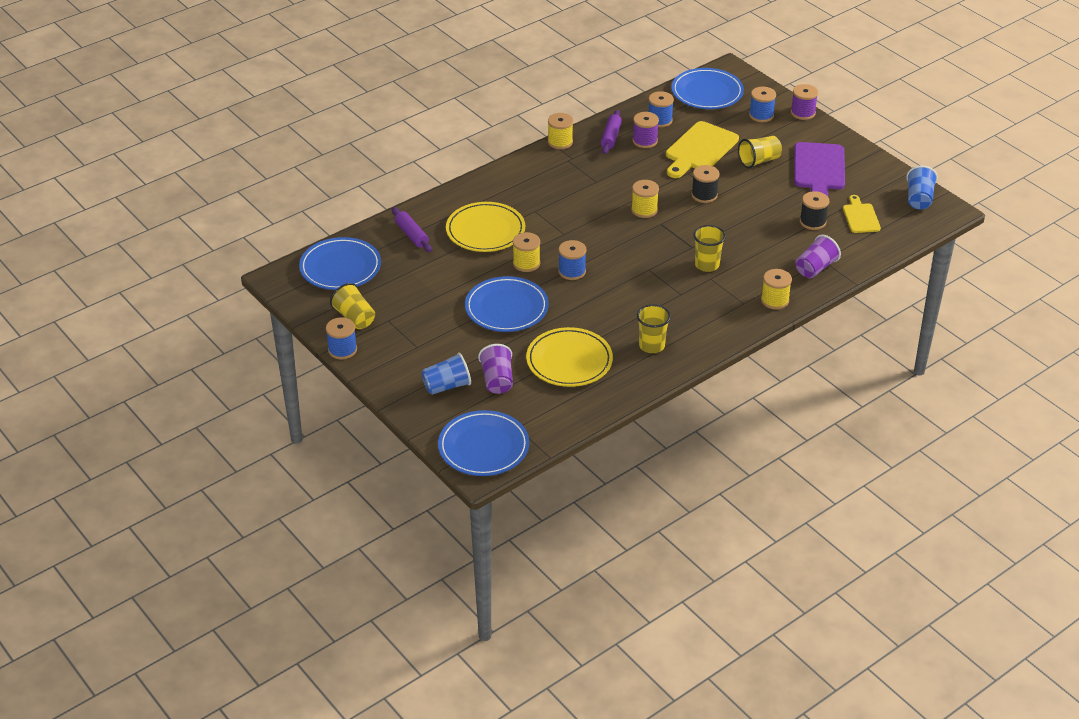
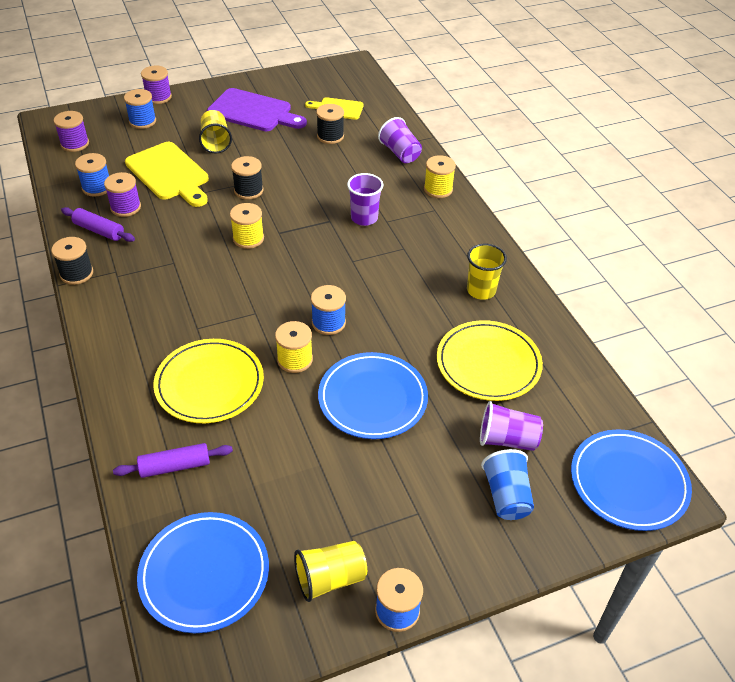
camera: 75 degrees left, 5 degrees up
yellow spool [548,113,573,149] -> black spool [51,237,93,285]
blue plate [671,68,744,109] -> purple spool [54,111,89,152]
yellow cup [693,225,726,272] -> purple cup [347,173,383,226]
blue cup [906,165,938,209] -> none

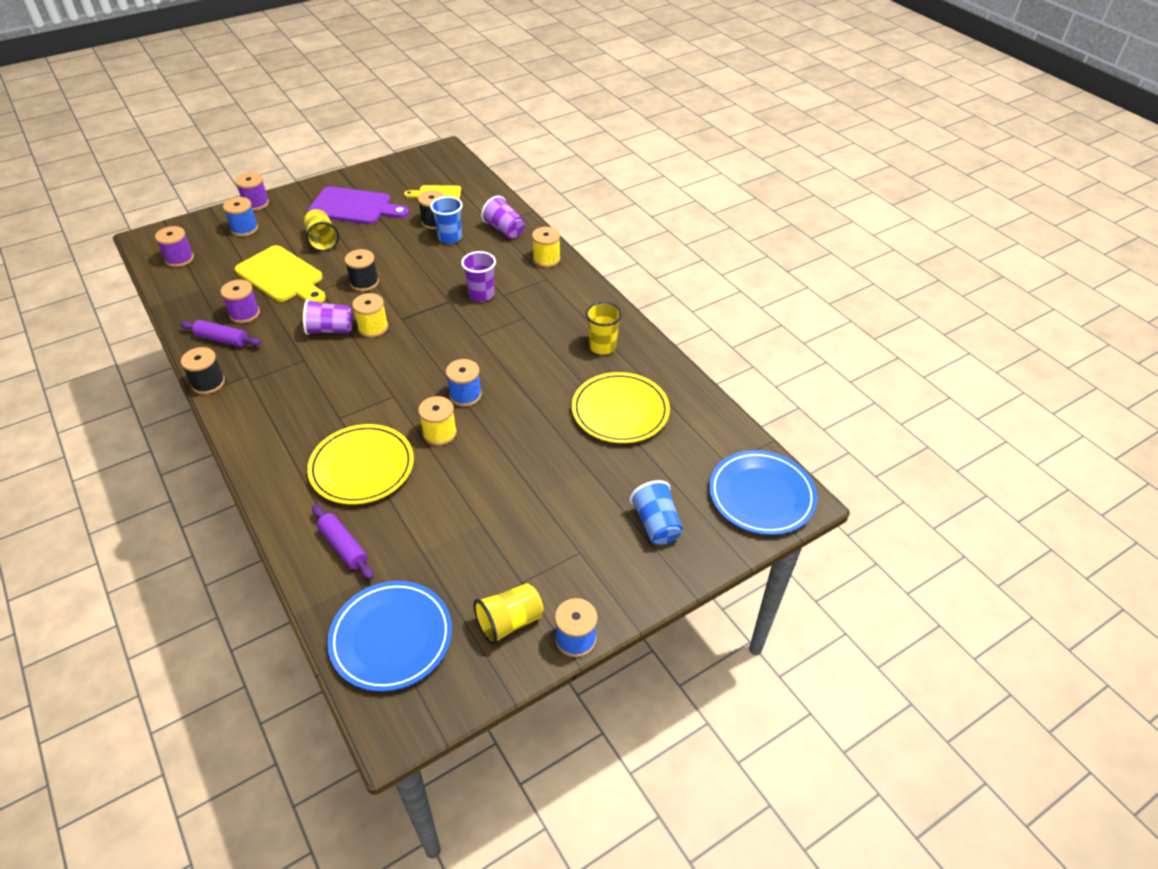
camera: 10 degrees left, 0 degrees up
blue spool [75,153,109,197] -> none
purple rolling pin [113,443,233,478] -> purple rolling pin turned 75 degrees clockwise [312,505,374,579]
blue plate [318,352,428,439] -> none
purple cup [480,401,543,451] -> purple cup moved to [303,299,353,335]
none -> blue cup [430,196,463,244]

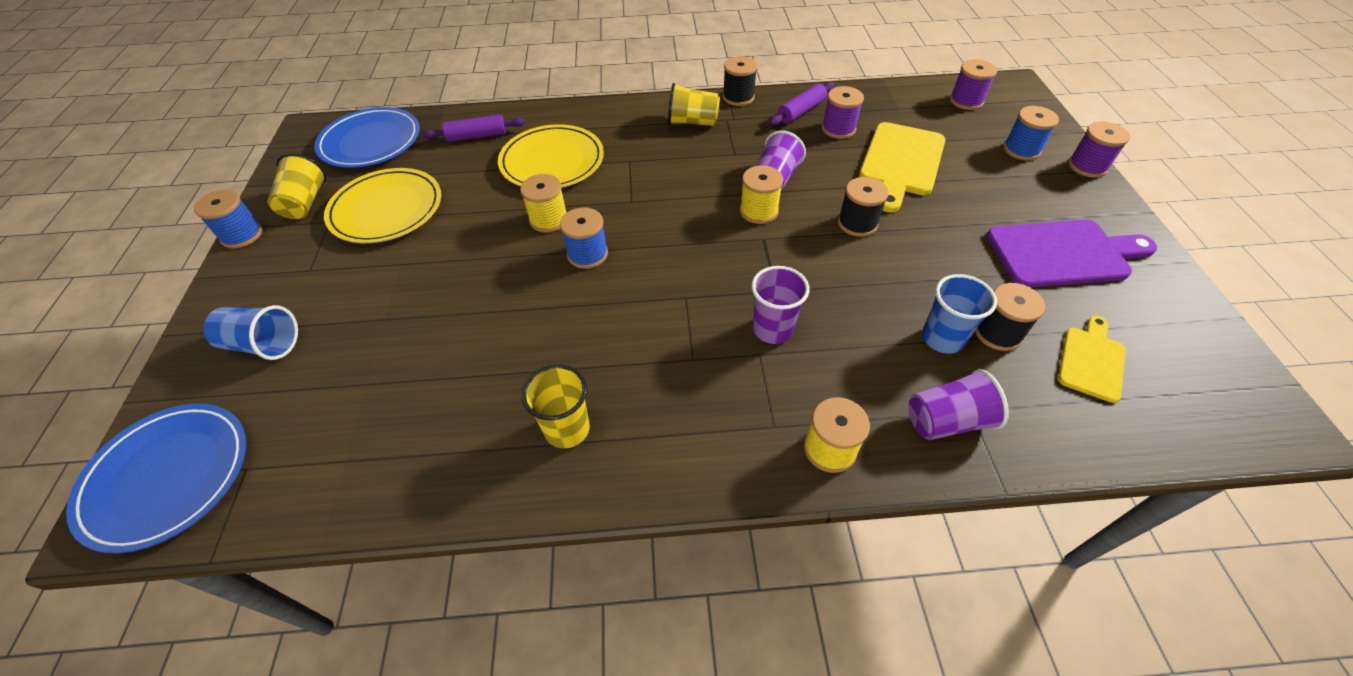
camera: 120 degrees right, 5 degrees up
yellow cutting board [235,245,326,303] -> yellow cutting board turned 45 degrees counterclockwise [859,122,945,213]
yellow cup [304,209,339,251] -> yellow cup moved to [668,83,720,126]
purple cutting board [308,186,409,224] -> purple cutting board turned 135 degrees counterclockwise [987,220,1157,288]
yellow plate [572,372,670,443] -> yellow plate moved to [324,168,441,243]

